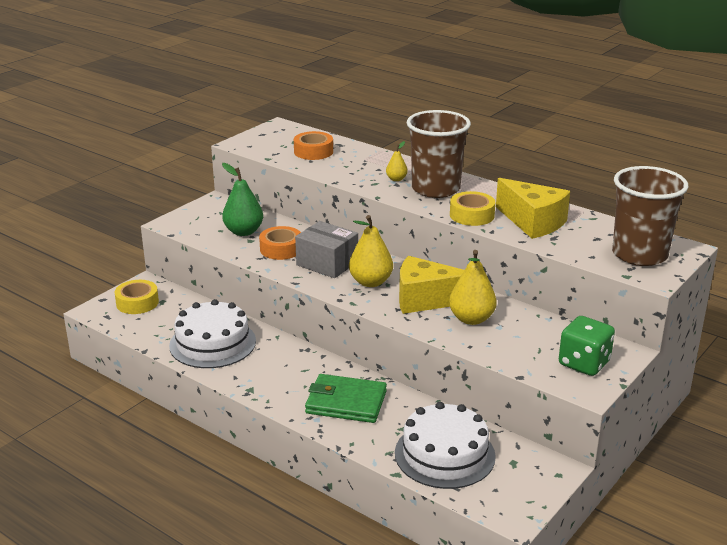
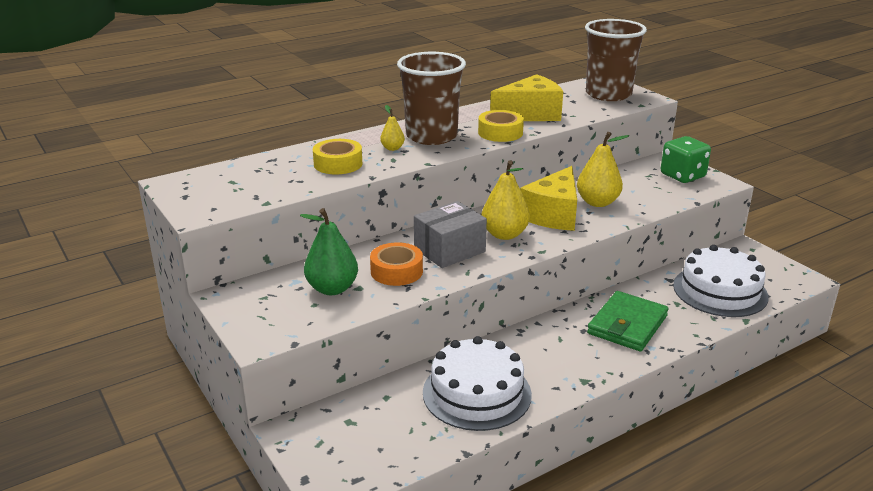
camera: 70 degrees left, 0 degrees up
yellow tape [115,280,159,314] -> yellow tape moved to [313,139,362,175]
orange tape [294,131,333,160] -> none

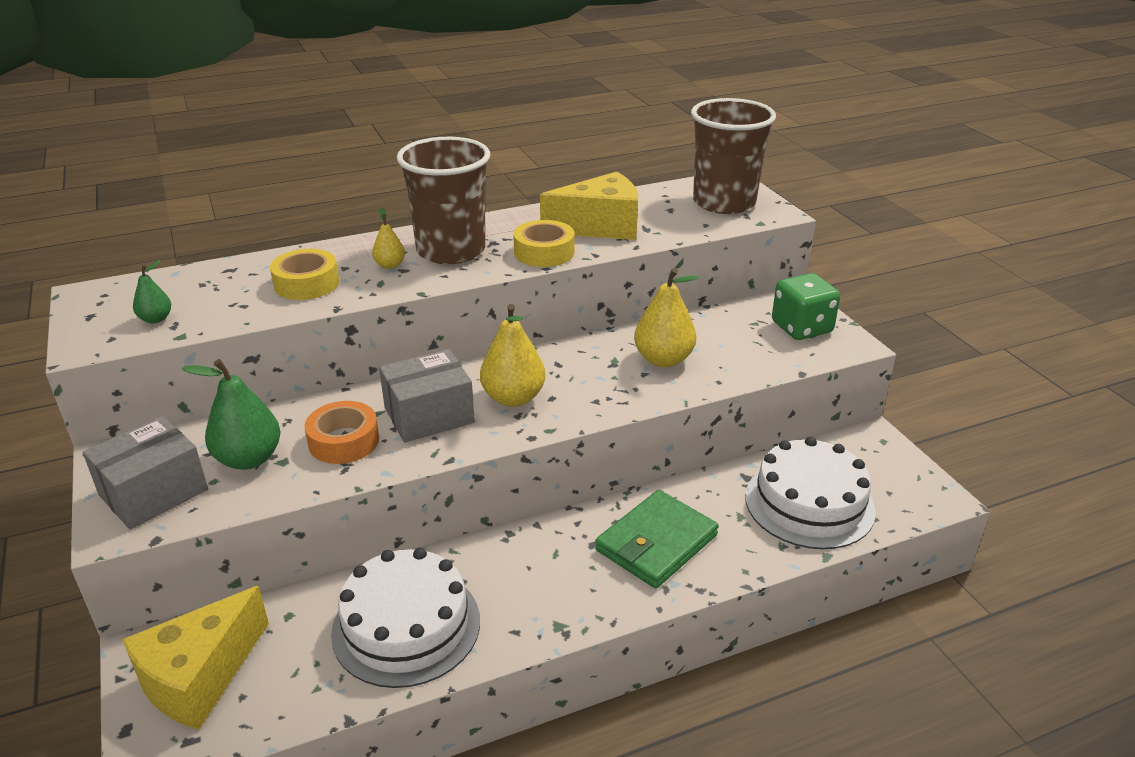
camera: 10 degrees right, 5 degrees up
yellow cheese [520,166,577,231] -> yellow cheese moved to [122,586,269,730]
none -> grey box [83,416,208,530]
none -> green pear [133,260,171,323]

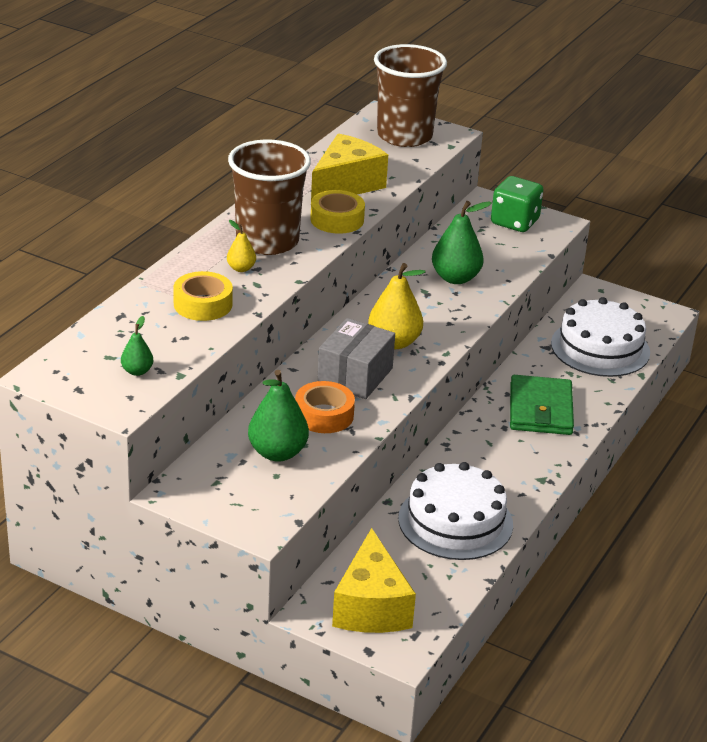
camera: 40 degrees left, 0 degrees up
grey box [83,416,208,530] -> none
yellow pear [634,268,699,367] -> green pear [432,201,492,284]

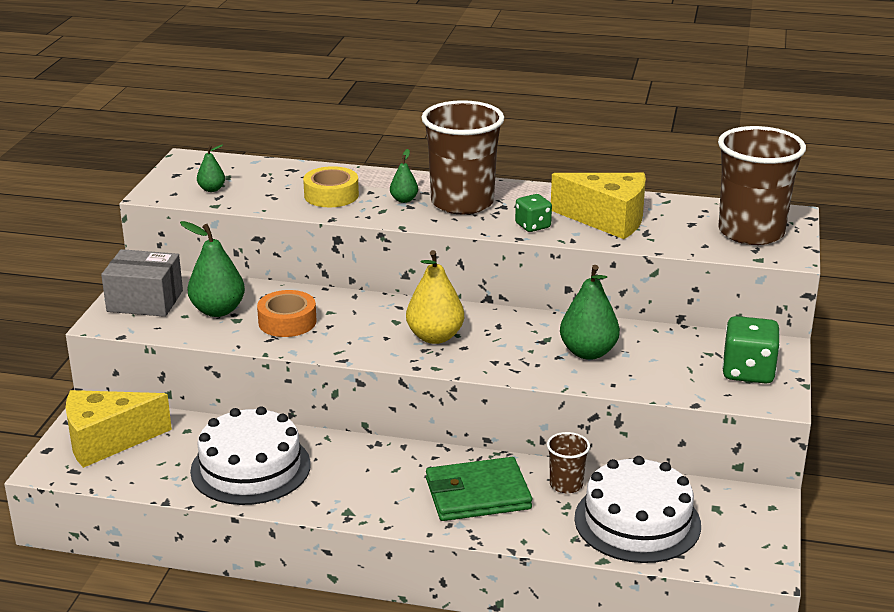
camera: 75 degrees right, 5 degrees down
yellow pear [227,220,256,272] -> green pear [390,149,418,203]
yellow tape [310,190,365,234] -> green dice [515,194,552,232]
grey box [317,318,395,399] -> grey box moved to [101,249,183,317]
none -> brown cup [547,432,590,493]

